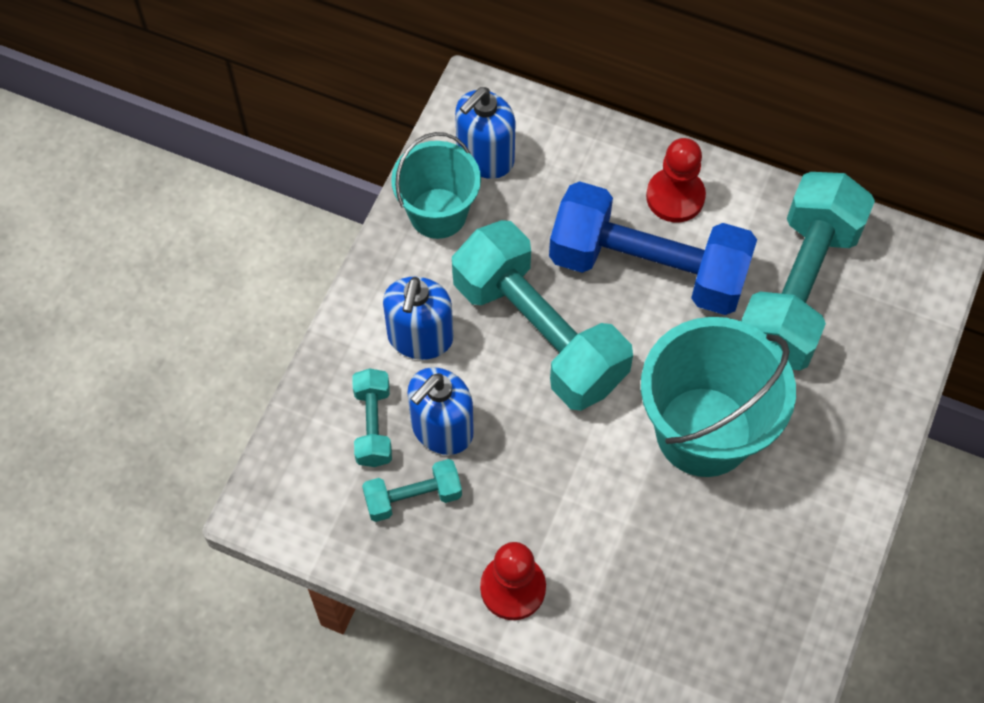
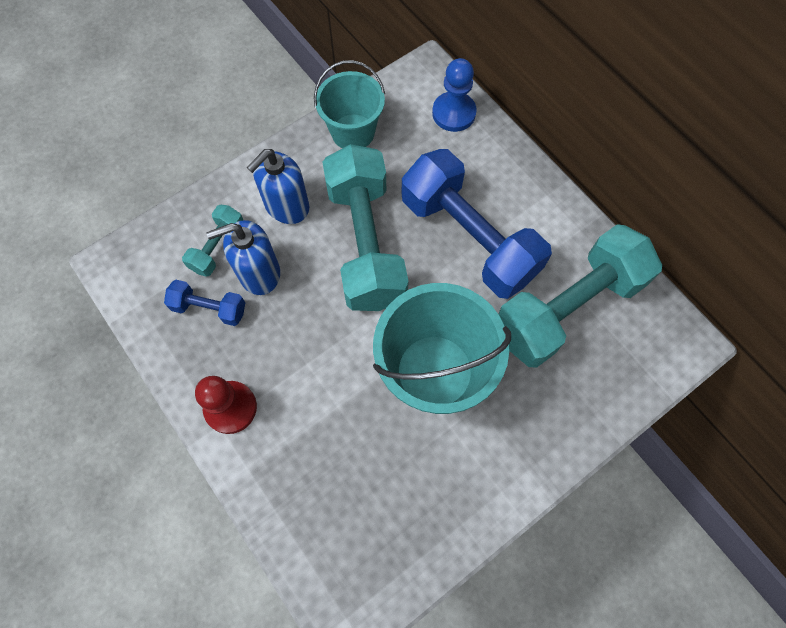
camera: 30 degrees right, 5 degrees up
turquoise dumbbell [362,459,462,522] -> blue dumbbell [164,280,245,326]
blue soap dispenser [455,87,516,179] -> none
red pawn [646,138,706,222] -> none
none -> blue pawn [432,58,477,132]

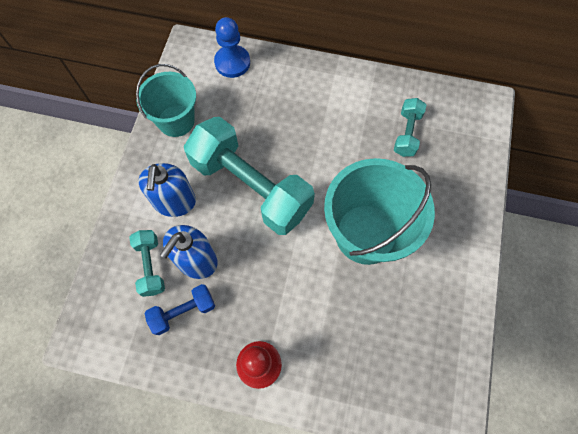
camera: 40 degrees left, 0 degrees up
blue dumbbell [401,149,552,299] -> none
turquoise dumbbell [498,224,662,368] -> turquoise dumbbell [394,98,426,157], size x0.46

